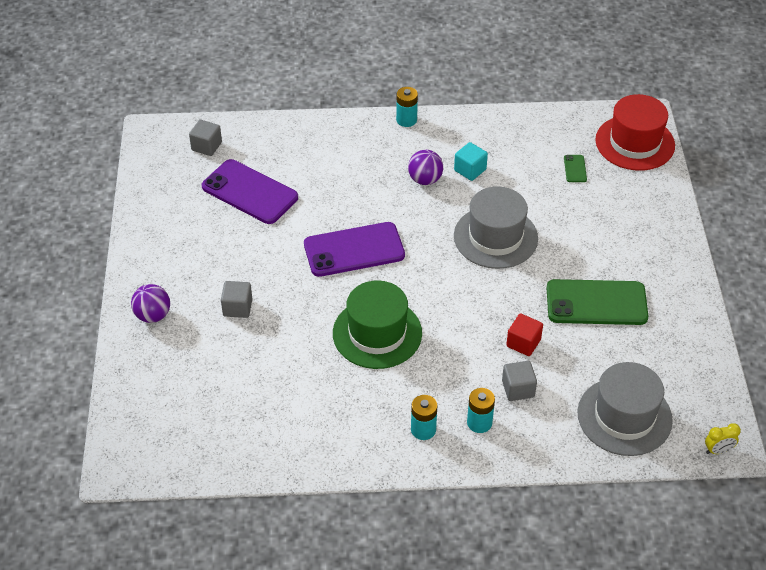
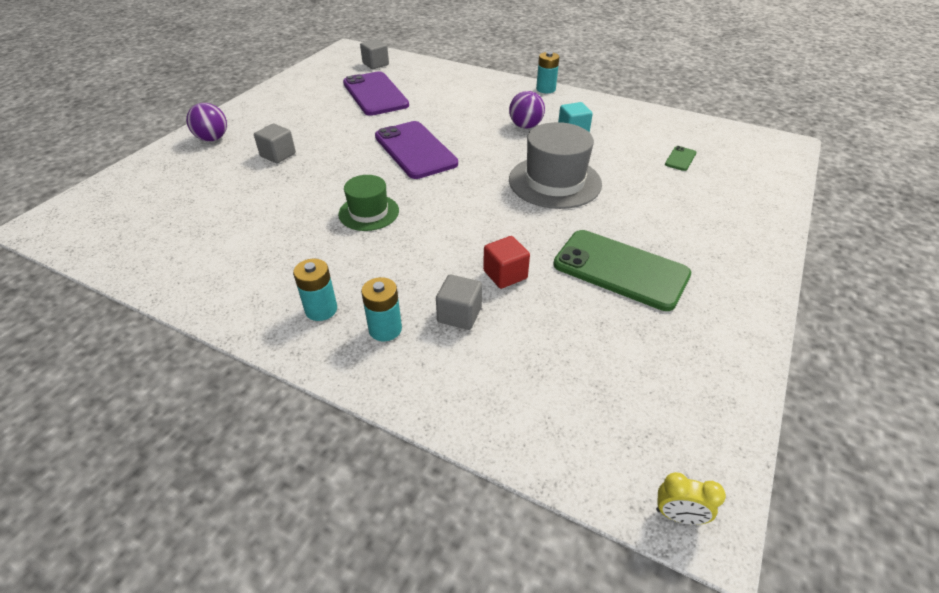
camera: 30 degrees right, 5 degrees down
purple phone [304,222,405,277] -> purple phone turned 45 degrees clockwise [375,121,458,179]
green hat [333,280,422,369] -> green hat [338,175,399,231], size x0.61
grey hat [578,362,673,456] -> none
red hat [595,94,675,171] -> none

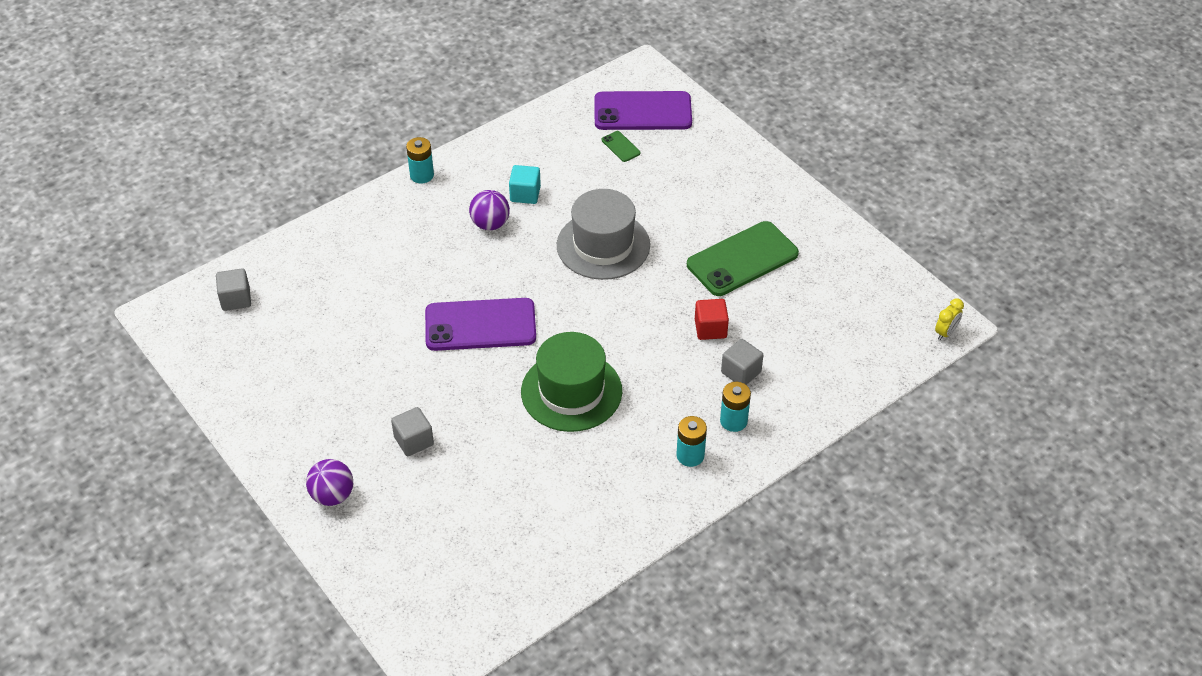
camera: 65 degrees left, 5 degrees up
green hat [338,175,399,231] -> green hat [521,332,622,432], size x1.65
purple phone [343,71,409,116] -> purple phone moved to [594,91,692,130]

